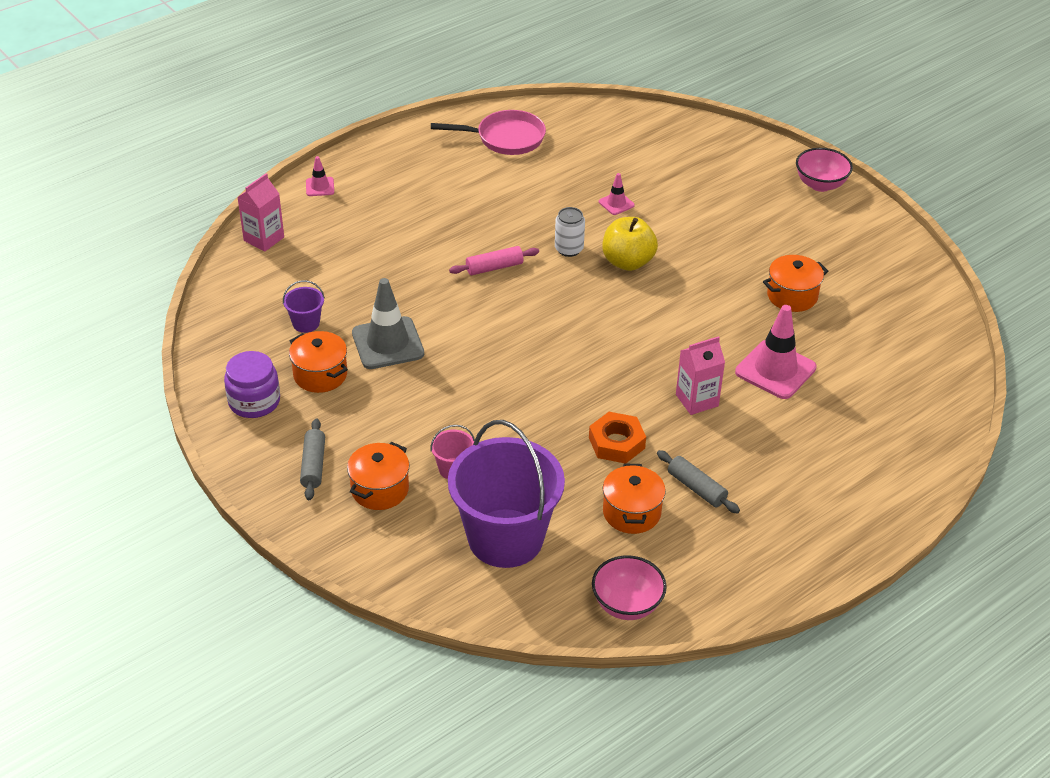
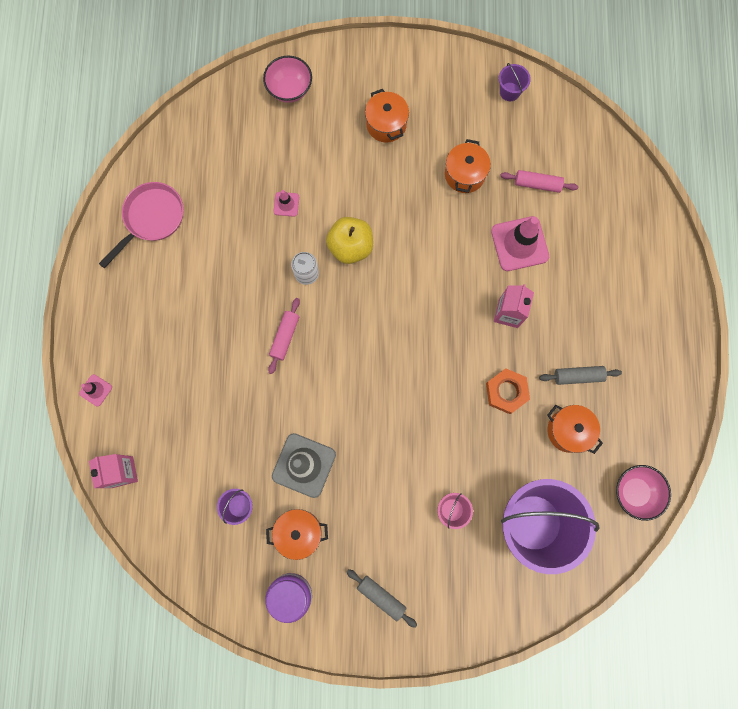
camera: 50 degrees left, 35 degrees up
orange pot [347,442,410,510] -> orange pot moved to [365,89,409,143]
pink bowl [796,148,853,192] -> pink bowl moved to [263,56,312,103]
none -> purple bucket [499,63,531,101]
none -> pink rolling pin [500,170,578,193]

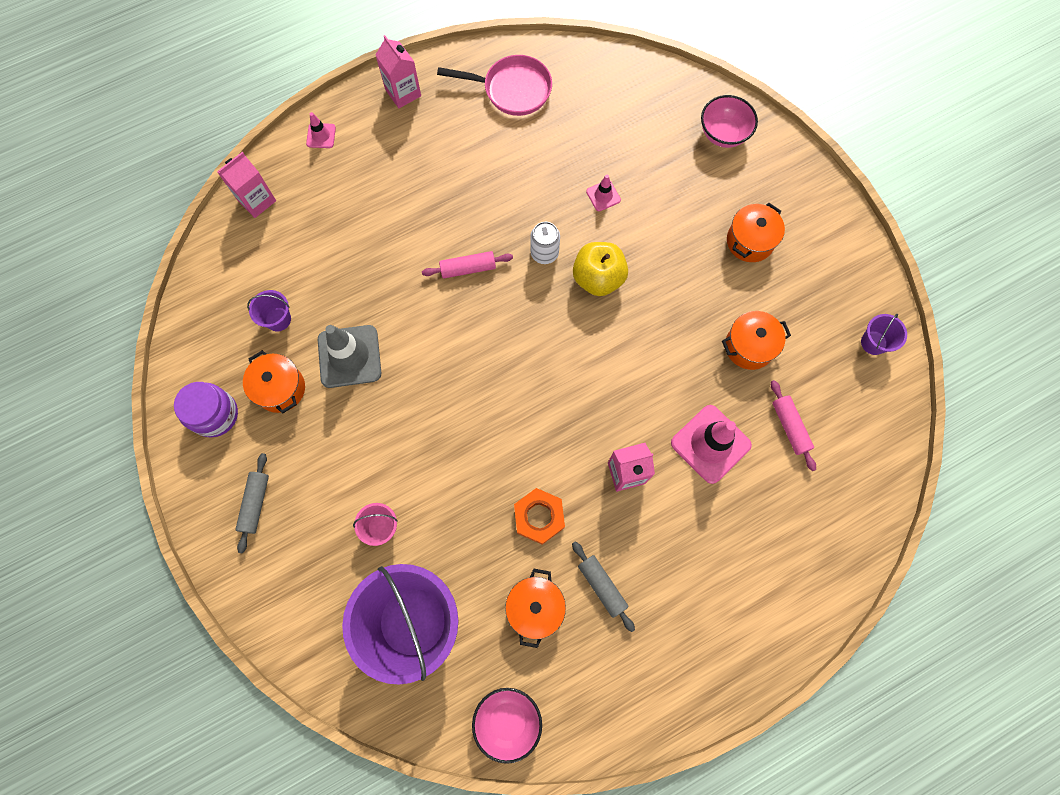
camera: 60 degrees right, 5 degrees down
none -> pink carton [376,35,421,108]

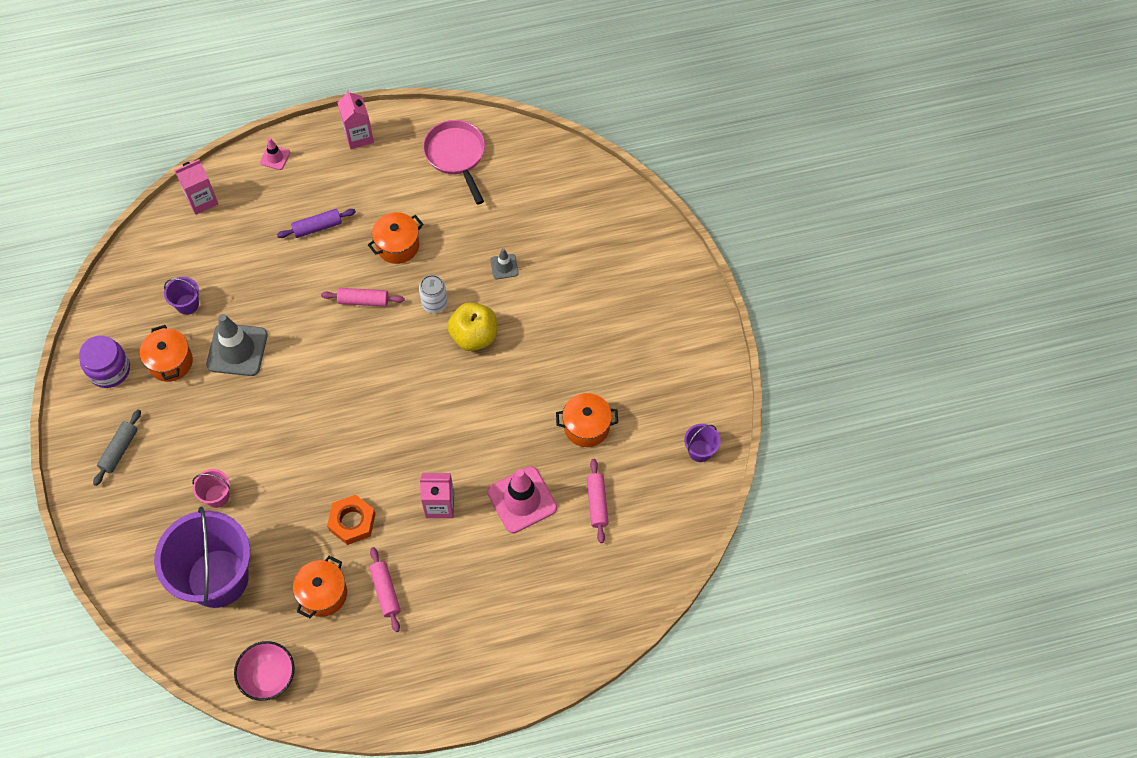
camera: 15 degrees right, 10 degrees down
pink pan [437,55,552,116] -> pink pan turned 135 degrees counterclockwise [423,120,485,205]
grey rolling pin [572,542,635,632] -> pink rolling pin [369,547,401,632]
pink traffic cone [586,175,621,211] -> grey traffic cone [490,248,519,279]
pink bowl [701,95,758,148] -> none
orange pot [727,203,785,262] -> orange pot moved to [368,212,423,264]
none -> purple rolling pin [277,209,356,238]

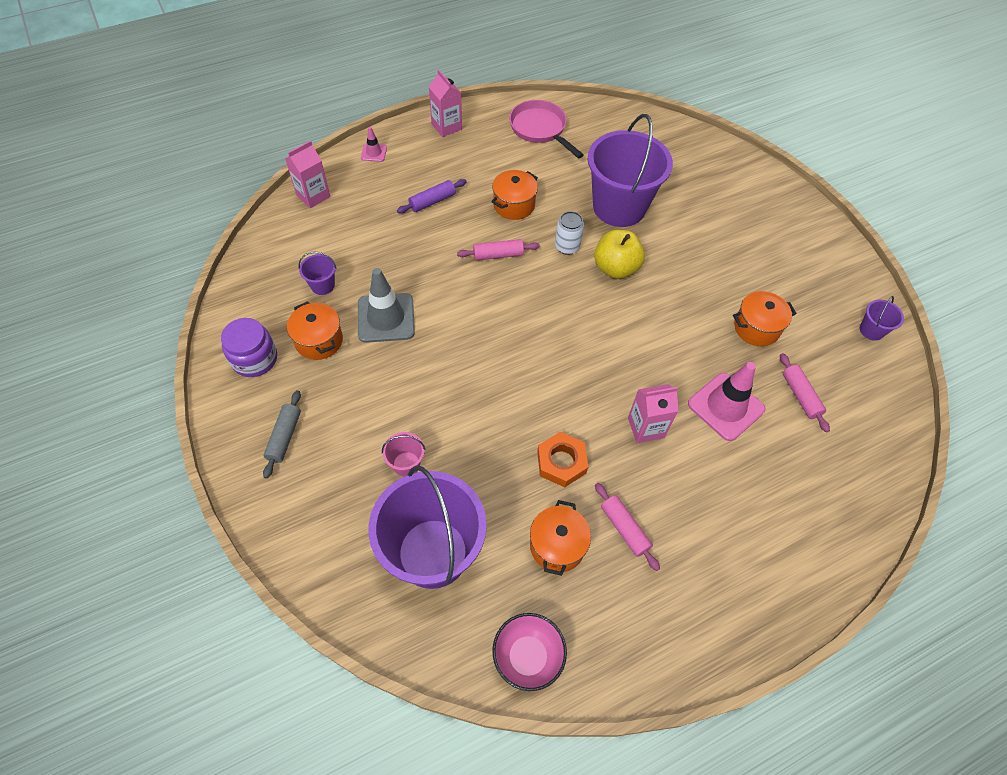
camera: 15 degrees left, 5 degrees down
grey traffic cone [490,248,519,279] -> purple bucket [588,114,673,227]

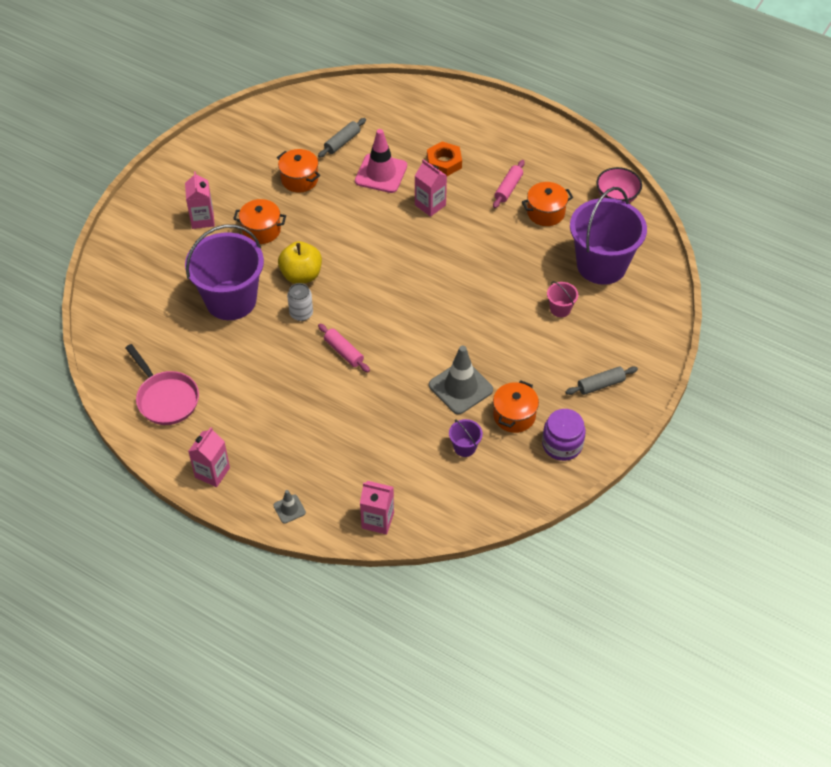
camera: 120 degrees left, 5 degrees down
pink traffic cone [361,127,387,162] -> grey traffic cone [273,490,306,524]
purple rolling pin [397,179,467,214] -> none
orange pot [491,170,538,220] -> orange pot moved to [233,199,286,244]
pink pan [509,100,584,158] -> pink pan turned 60 degrees counterclockwise [126,344,199,425]
orange nut [537,432,588,487] -> orange nut moved to [427,141,462,176]
pink rolling pin [780,353,830,432] -> grey rolling pin [318,118,366,158]
purple bucket [860,296,904,341] -> none
none -> pink carton [185,171,215,229]

